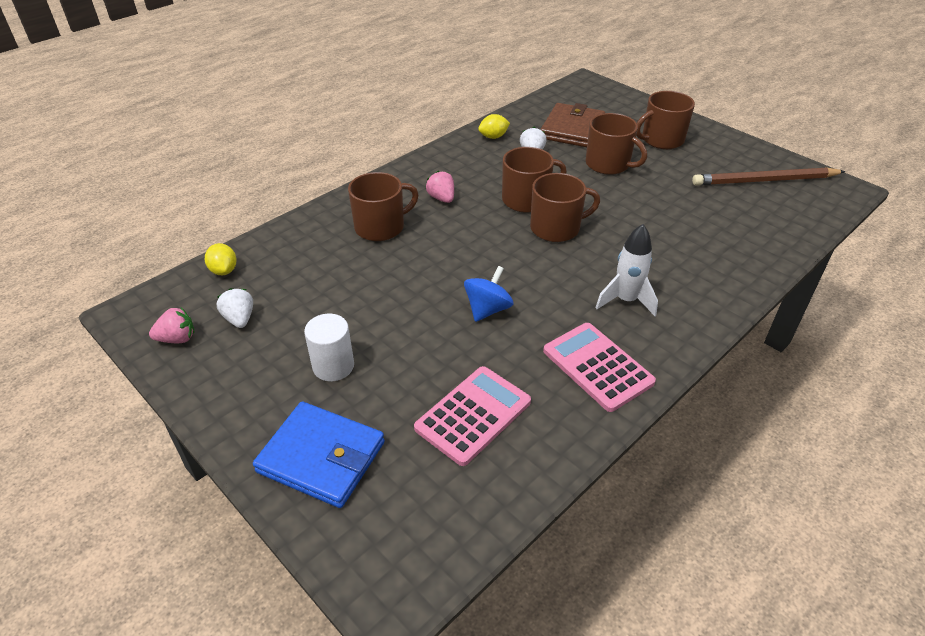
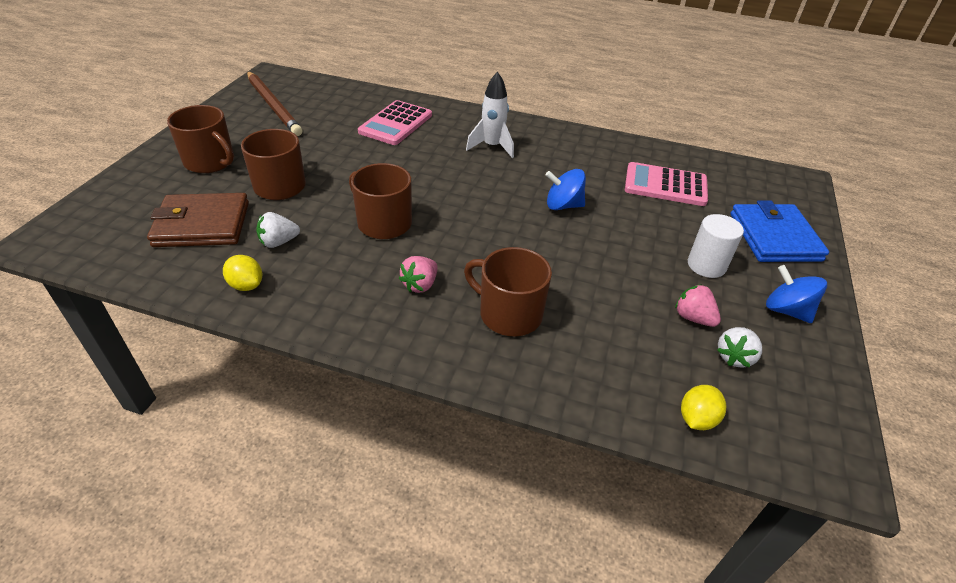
camera: 120 degrees left, 0 degrees up
pink strawberry [149,308,194,343] -> pink strawberry moved to [675,284,721,327]
brown mug [530,173,600,242] -> none
pink calculator [543,323,656,412] -> pink calculator moved to [358,100,432,145]
none -> blue spinning top [766,265,827,323]

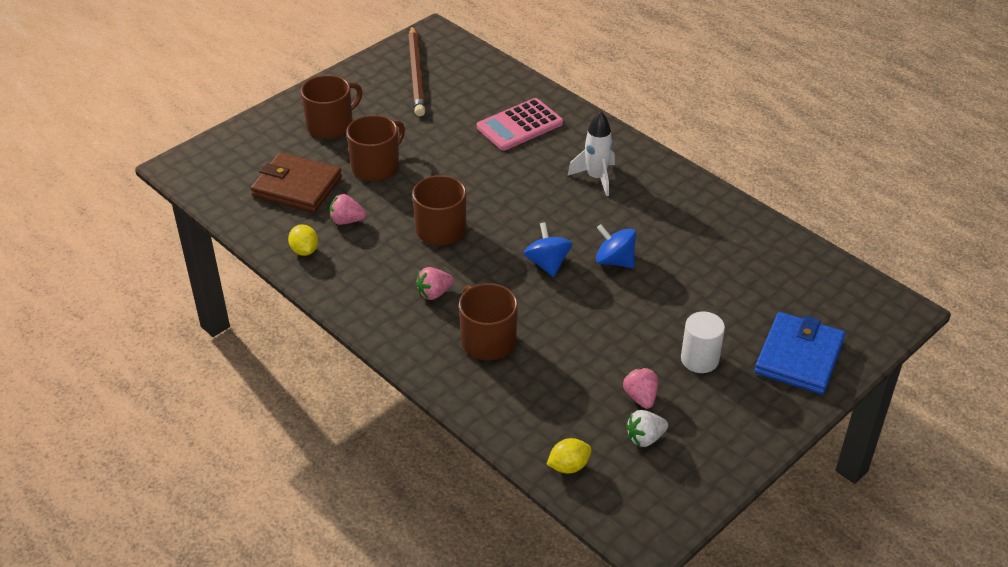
camera: 30 degrees right, 0 degrees up
brown mug [167,105,234,173] -> brown mug turned 105 degrees counterclockwise [301,75,362,139]
white strawberry [256,212,300,248] -> pink strawberry [330,194,366,225]
pink calculator [625,162,708,206] -> none
blue spinning top [766,265,827,323] -> blue spinning top moved to [524,222,572,277]

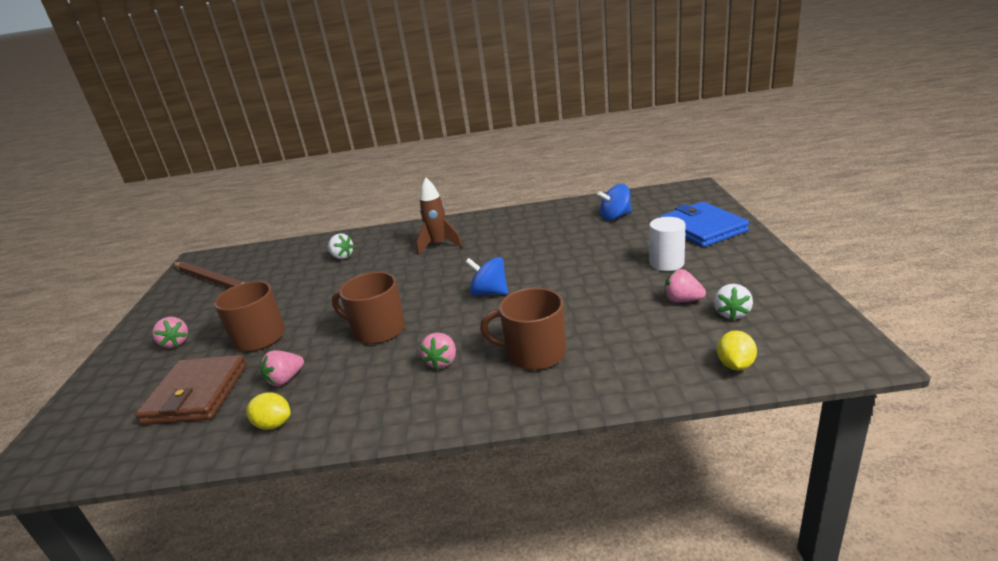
camera: 45 degrees left, 15 degrees down
brown wallet [250,152,342,213] -> brown wallet turned 60 degrees counterclockwise [135,355,247,425]
brown mug [301,75,362,139] -> pink strawberry [152,317,188,348]
pink calculator [477,98,563,151] -> white strawberry [327,233,355,259]
white rocket [567,111,615,196] -> brown rocket [416,177,462,255]
blue spinning top [596,224,636,268] -> blue spinning top moved to [597,184,632,221]

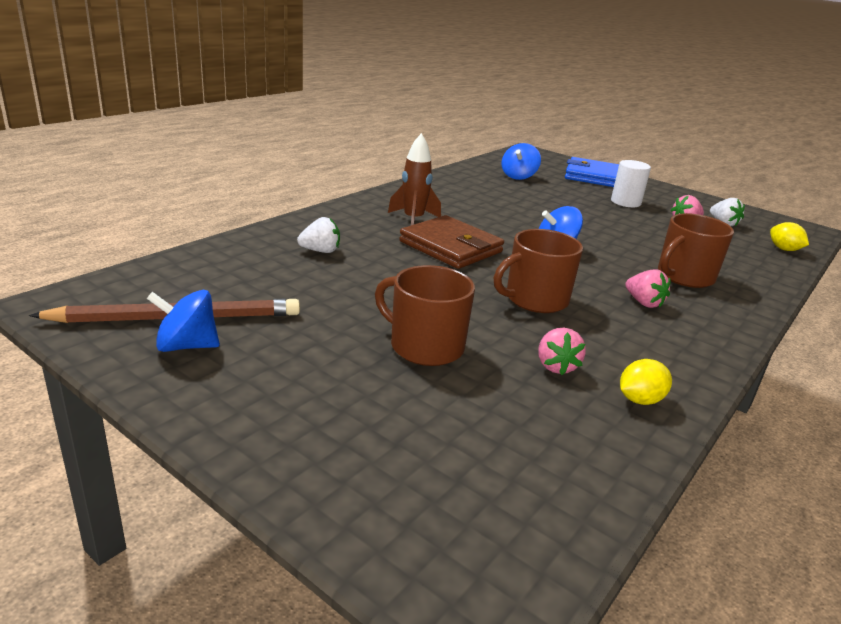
camera: 55 degrees left, 0 degrees up
brown wallet [135,355,247,425] -> brown wallet moved to [399,215,504,269]
pink strawberry [152,317,188,348] -> none
none -> blue spinning top [146,290,220,352]

